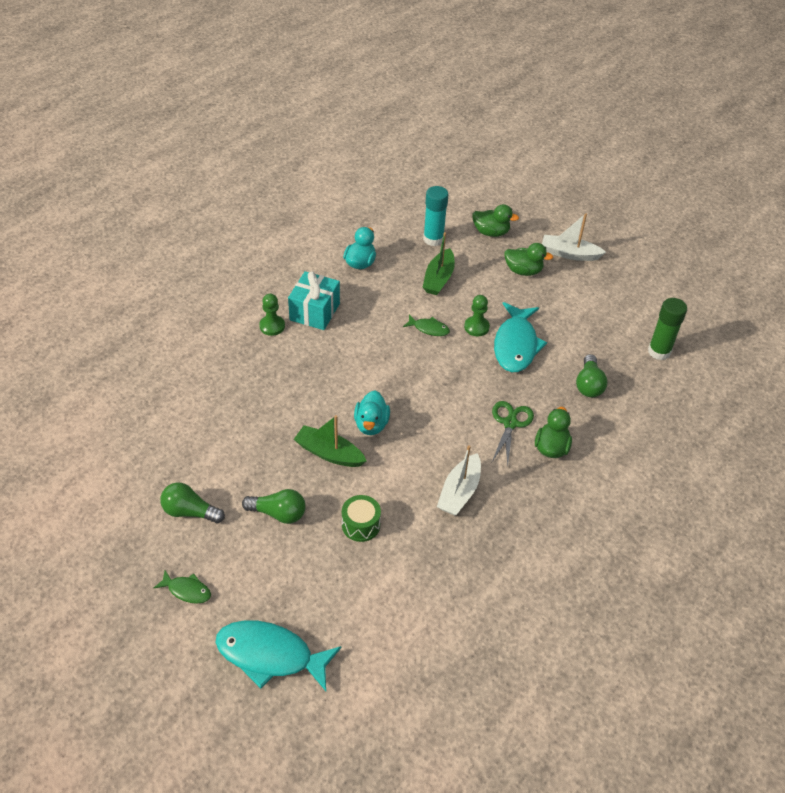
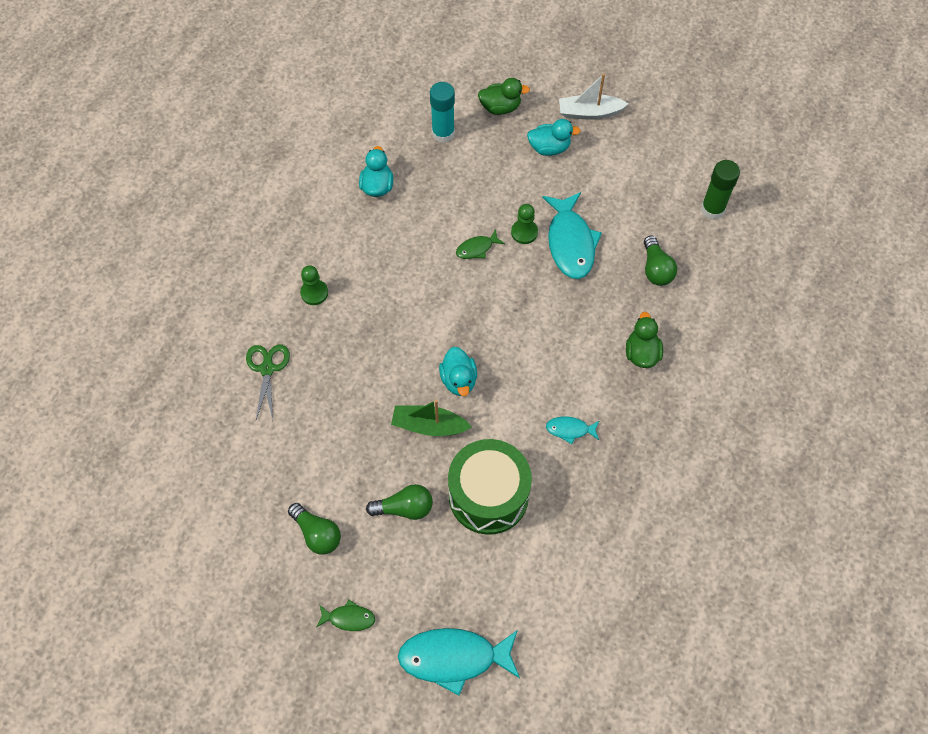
camera: 15 degrees left, 15 degrees up
green light bulb [160,483,225,523] -> green light bulb turned 135 degrees counterclockwise [288,503,341,555]
turquoise gift [288,271,340,330] -> none
green drum [342,495,381,542] -> green drum [448,439,532,535], size x2.06
green fish [403,315,450,336] -> green fish turned 150 degrees clockwise [456,229,505,259]
green boat [422,232,455,295] -> none
white boat [437,445,481,515] -> turquoise fish [546,417,600,444]
green scissors [492,401,534,467] -> green scissors moved to [246,345,290,420]
green duck [504,243,553,276] -> turquoise duck [527,119,581,156]

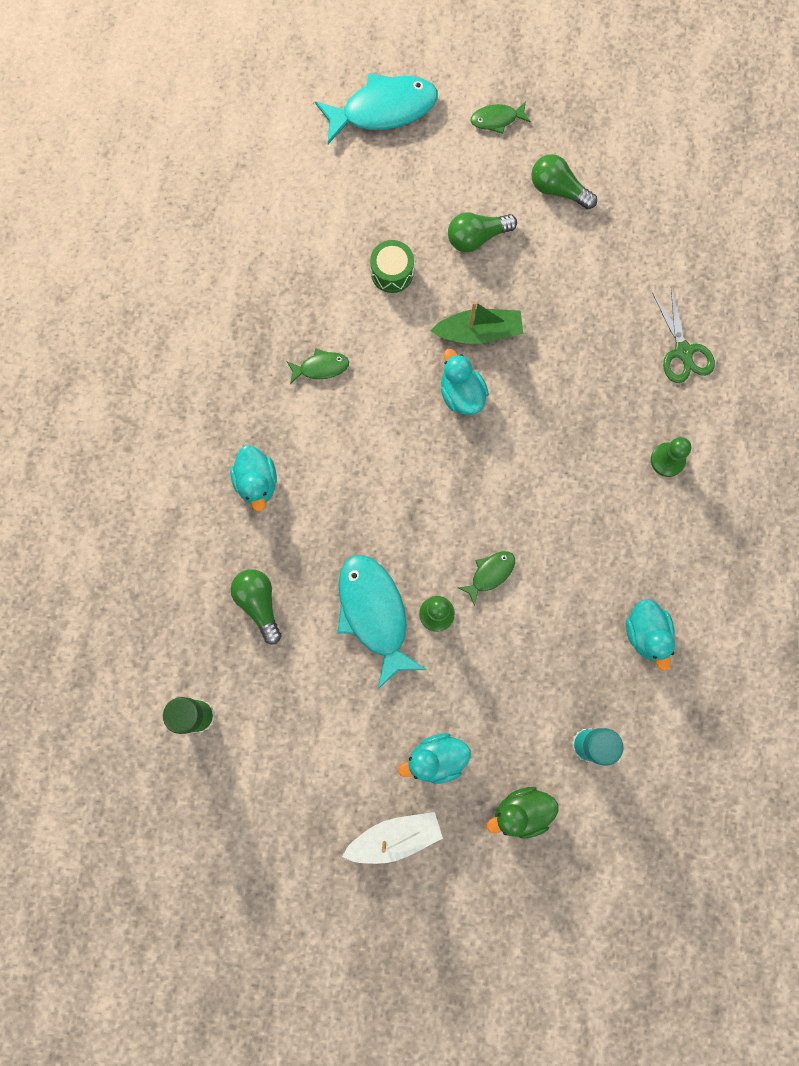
camera: 165 degrees right, 15 degrees up
green drum [448,439,532,535] -> green drum [370,240,414,293], size x0.48
turquoise fish [546,417,600,444] -> green fish [286,348,349,384]
green duck [626,312,663,368] -> turquoise duck [230,445,277,511]

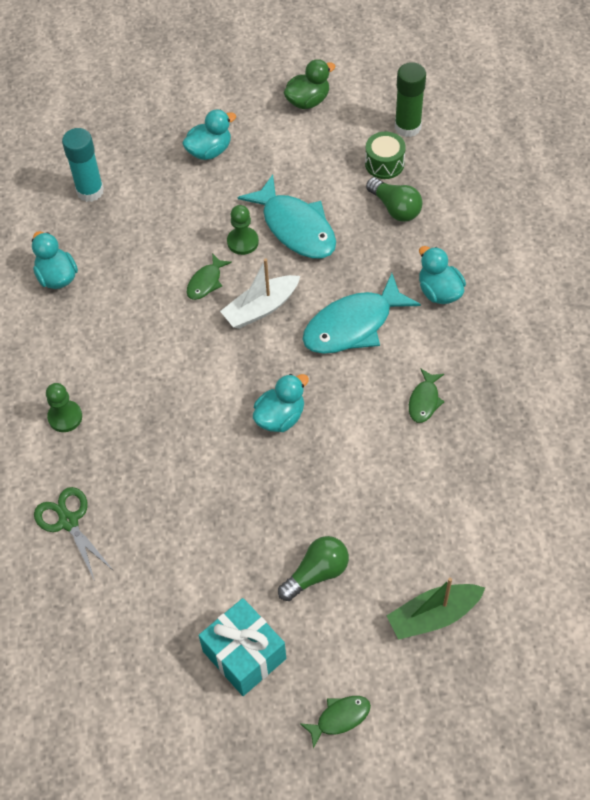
camera: 165 degrees right, 20 degrees down
green fish [286,348,349,384] -> green fish turned 45 degrees counterclockwise [409,368,445,423]
turquoise fish [315,73,438,144] -> turquoise fish moved to [302,273,421,354]
white boat [342,812,443,864] -> white boat moved to [220,259,300,329]
green drum [370,240,414,293] -> green drum moved to [365,132,406,179]
green boat [430,301,523,344] -> green boat moved to [386,578,485,640]
turquoise duck [441,349,489,415] -> turquoise duck turned 90 degrees counterclockwise [253,374,309,432]
green duck [487,787,558,839] -> green duck moved to [283,59,336,109]
green light bulb [531,154,597,209] -> turquoise gift [198,598,286,696]

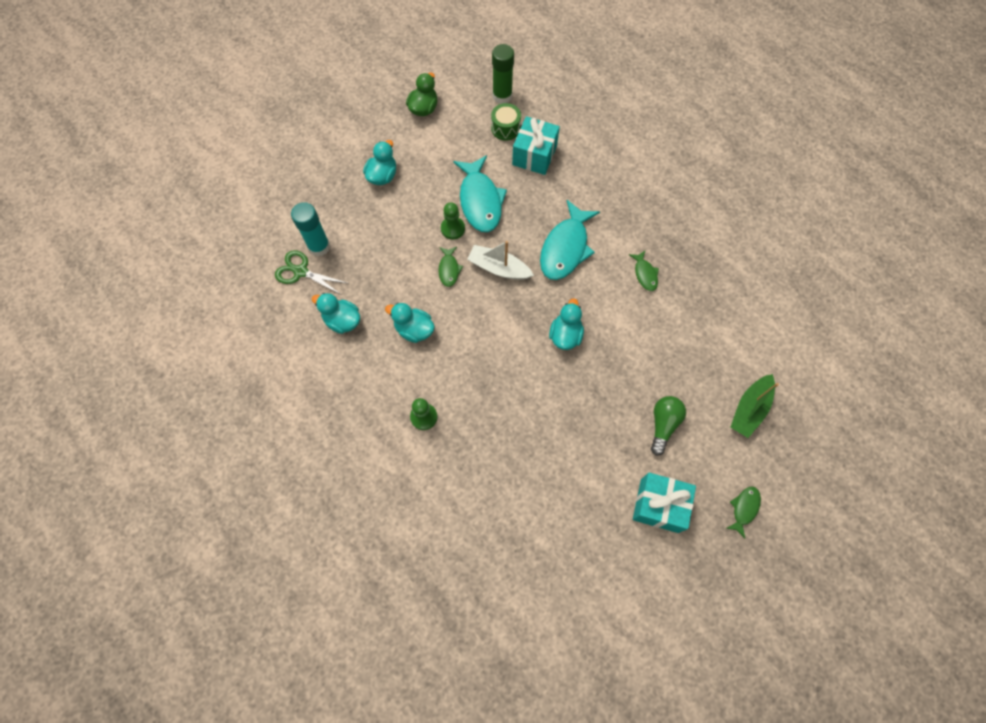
camera: 35 degrees left, 10 degrees up
green scissors [34,487,114,581] -> green scissors moved to [275,250,347,294]
white boat [220,259,300,329] -> white boat turned 90 degrees clockwise [467,241,534,280]
turquoise fish [238,175,336,259] -> turquoise fish turned 60 degrees clockwise [453,155,507,232]
green light bulb [366,177,423,222] -> turquoise gift [512,116,560,175]
turquoise duck [419,246,466,304] -> turquoise duck moved to [385,303,435,343]

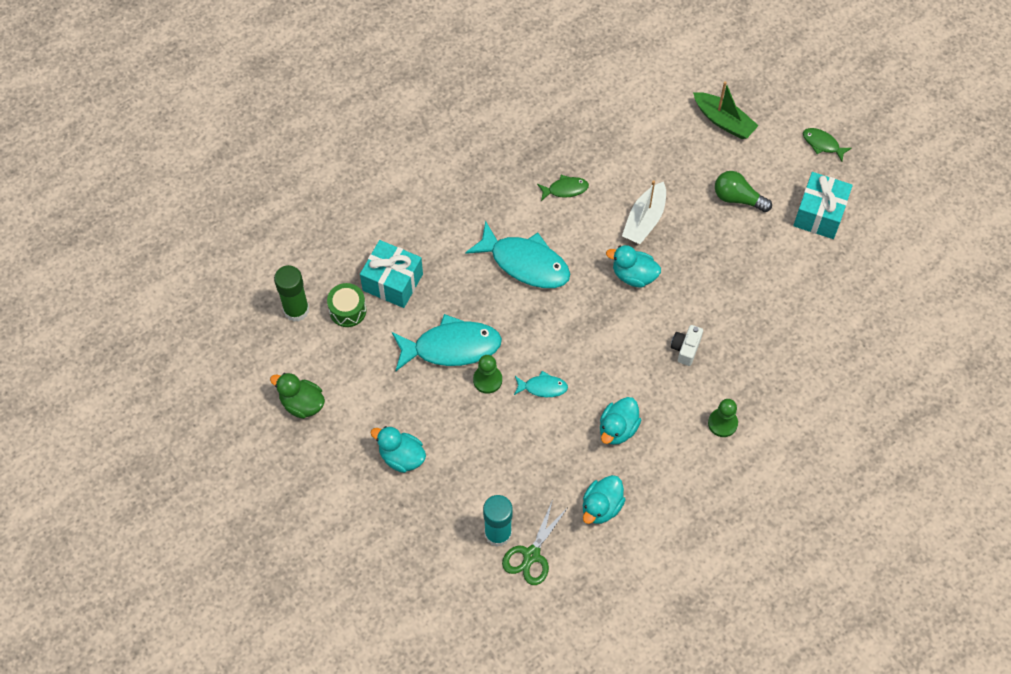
camera: 85 degrees left, 5 degrees down
green fish [438,247,463,287] -> turquoise fish [514,371,568,397]
white boat [467,241,534,280] -> white boat moved to [622,180,666,244]
none -> white camera [671,325,703,366]

